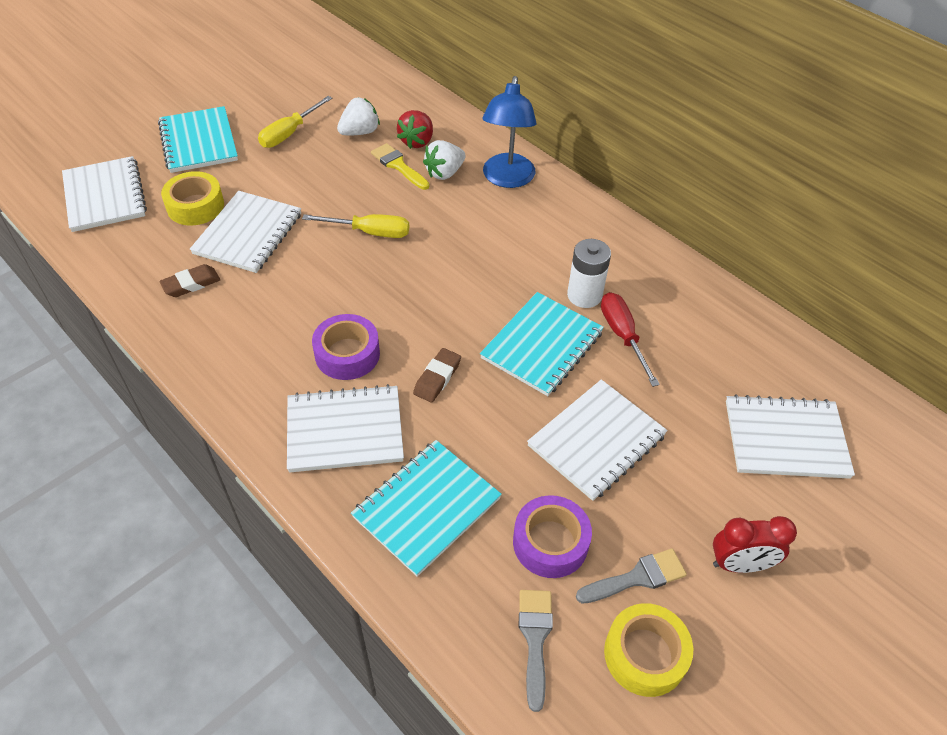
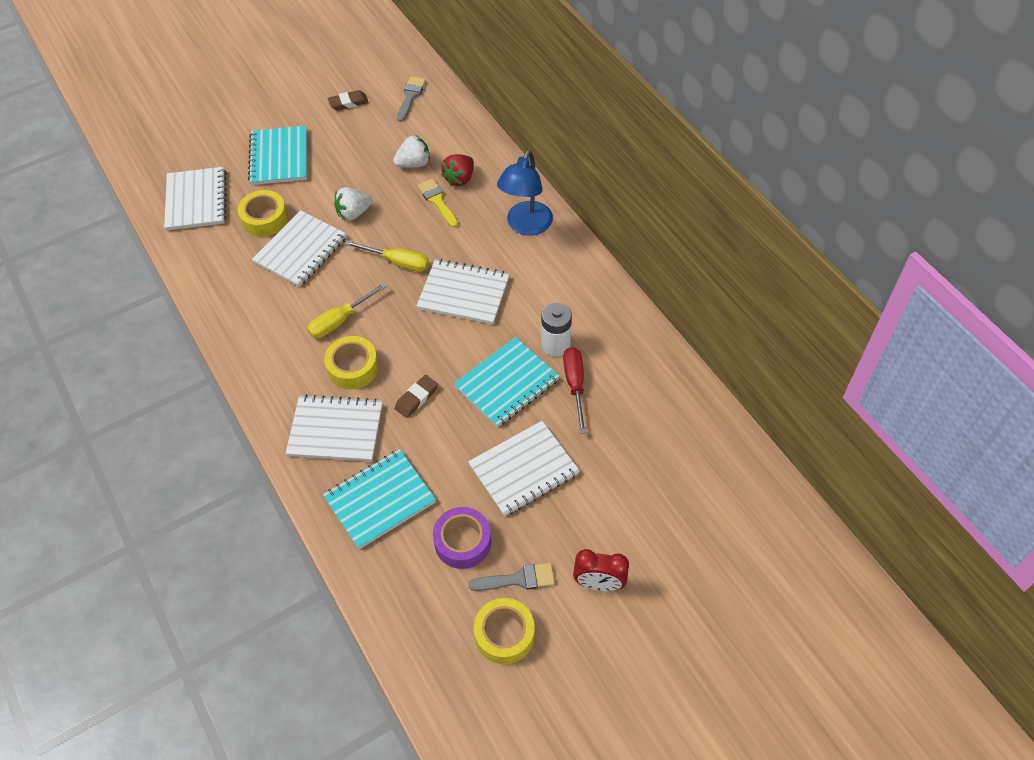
camera: 15 degrees right, 5 degrees up
brown eraser [159,264,220,297] -> brown eraser moved to [328,90,369,111]
yellow screwdriver [258,96,332,148] -> yellow screwdriver moved to [307,283,387,338]
purple tape [312,314,380,380] -> yellow tape [324,336,379,389]
white strawberry [423,140,466,180] -> white strawberry moved to [334,187,373,221]
grey brush [519,590,553,712] -> grey brush moved to [397,76,426,122]
white notebook [726,394,855,479] -> white notebook moved to [417,259,510,324]

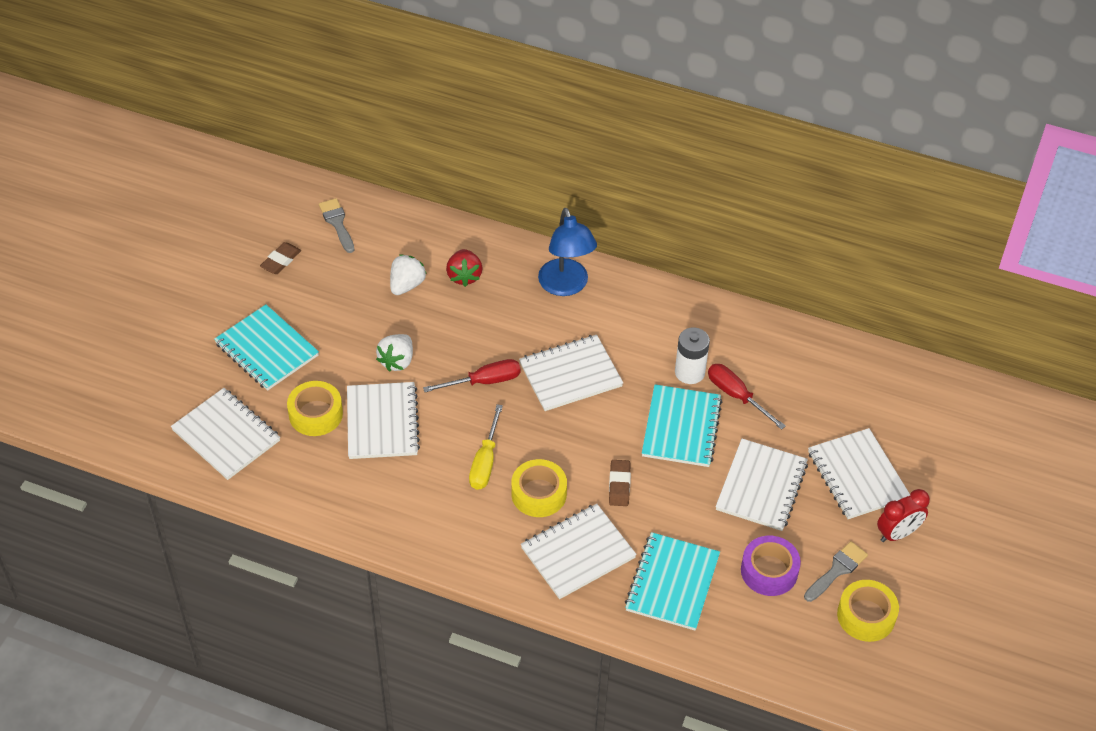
camera: 40 degrees left, 5 degrees down
yellow screwdriver [344,240,429,272] -> red screwdriver [423,359,521,392]
yellow brush [417,179,458,228] -> none
none -> white notebook [808,428,910,519]

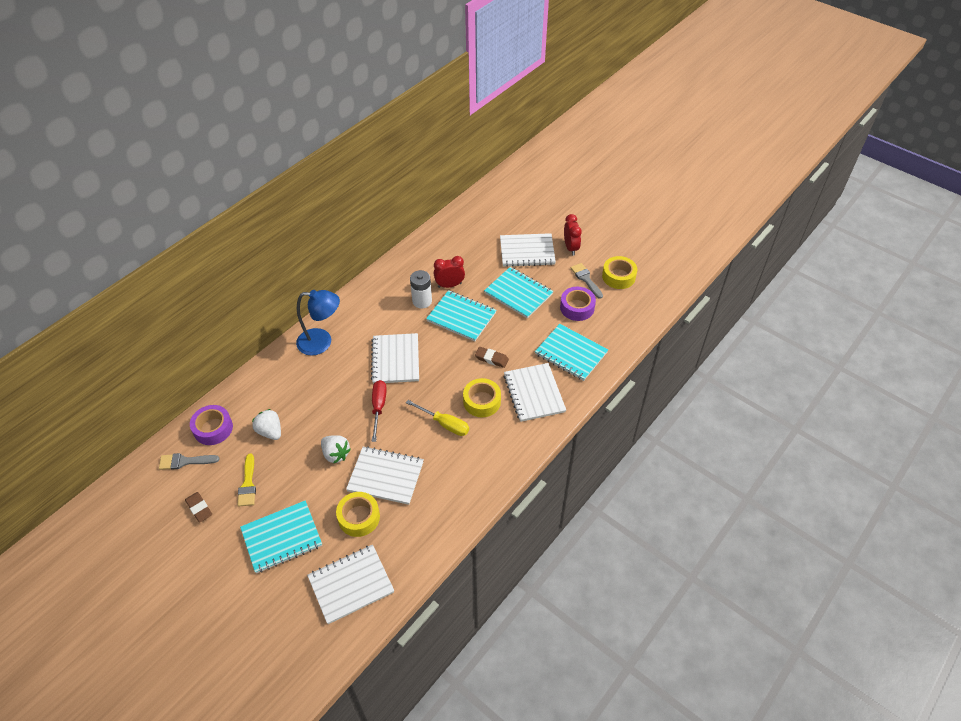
camera: 70 degrees left, 0 degrees up
red strawberry [446,249,483,287] -> none
red screwdriver [708,364,786,430] -> red clock [434,256,465,288]
white notebook [715,439,808,531] -> turquoise notebook [484,267,553,319]
none -> purple tape [190,405,233,445]
none -> yellow brush [237,454,256,506]

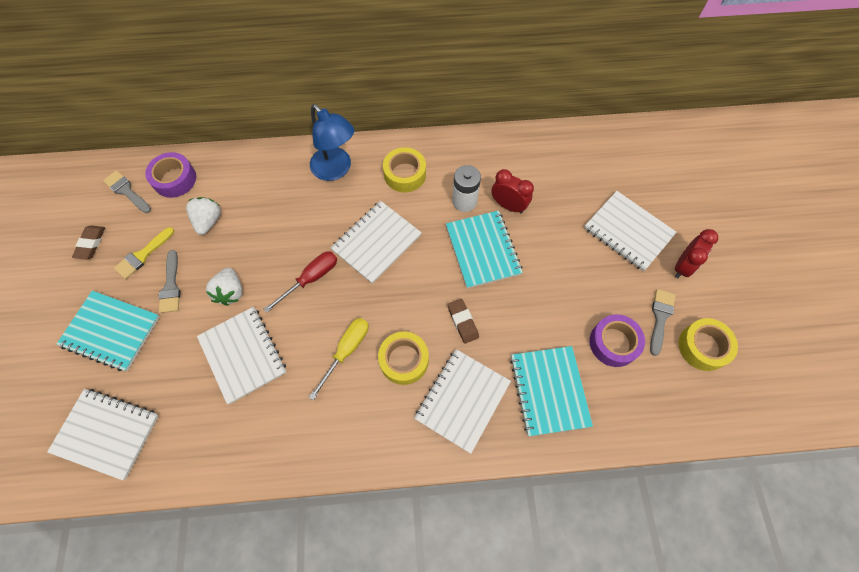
camera: 45 degrees right, 15 degrees up
yellow tape [336,492,380,537] -> yellow tape moved to [383,147,426,192]
yellow screwdriver [406,400,469,436] -> yellow screwdriver turned 135 degrees counterclockwise [309,318,369,400]
turquoise notebook [484,267,553,319] -> none
none -> grey brush [159,250,180,313]

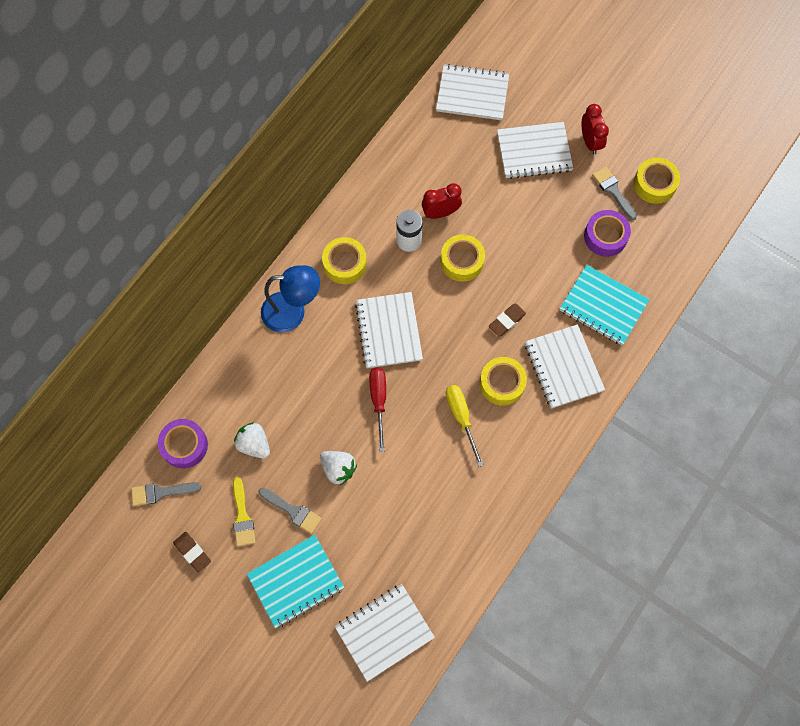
camera: 50 degrees left, 5 degrees up
white notebook [197,307,287,404] -> white notebook moved to [436,64,509,120]
turquoise notebook [446,210,523,289] -> yellow tape [440,235,485,282]
brown eraser [448,299,479,344] -> brown eraser turned 60 degrees counterclockwise [489,304,526,337]

